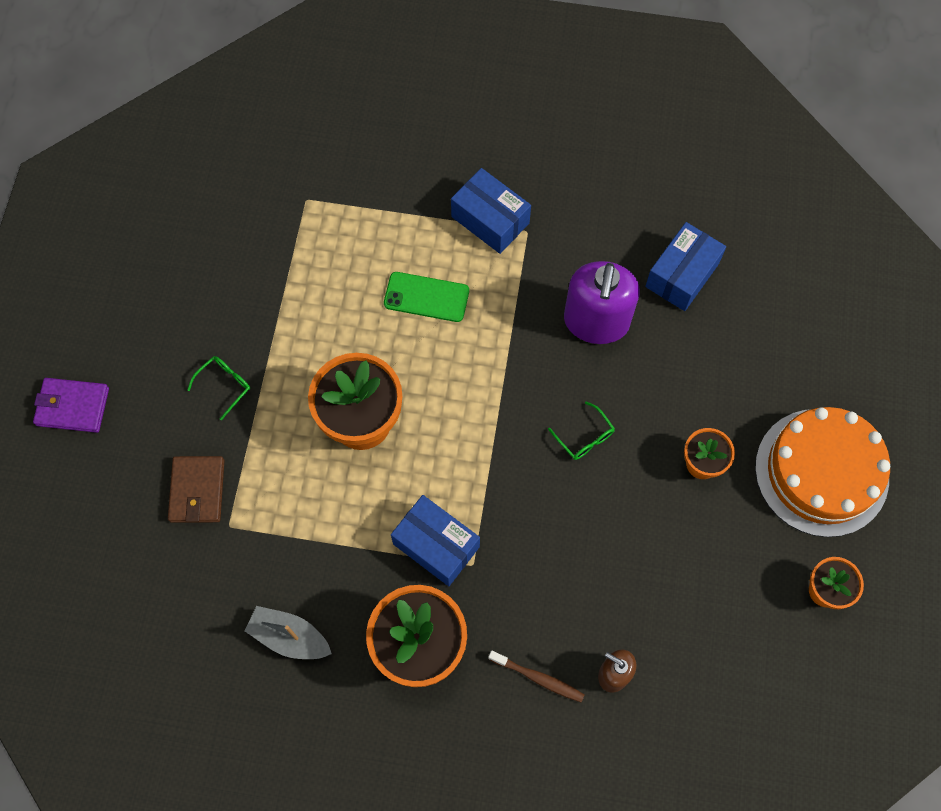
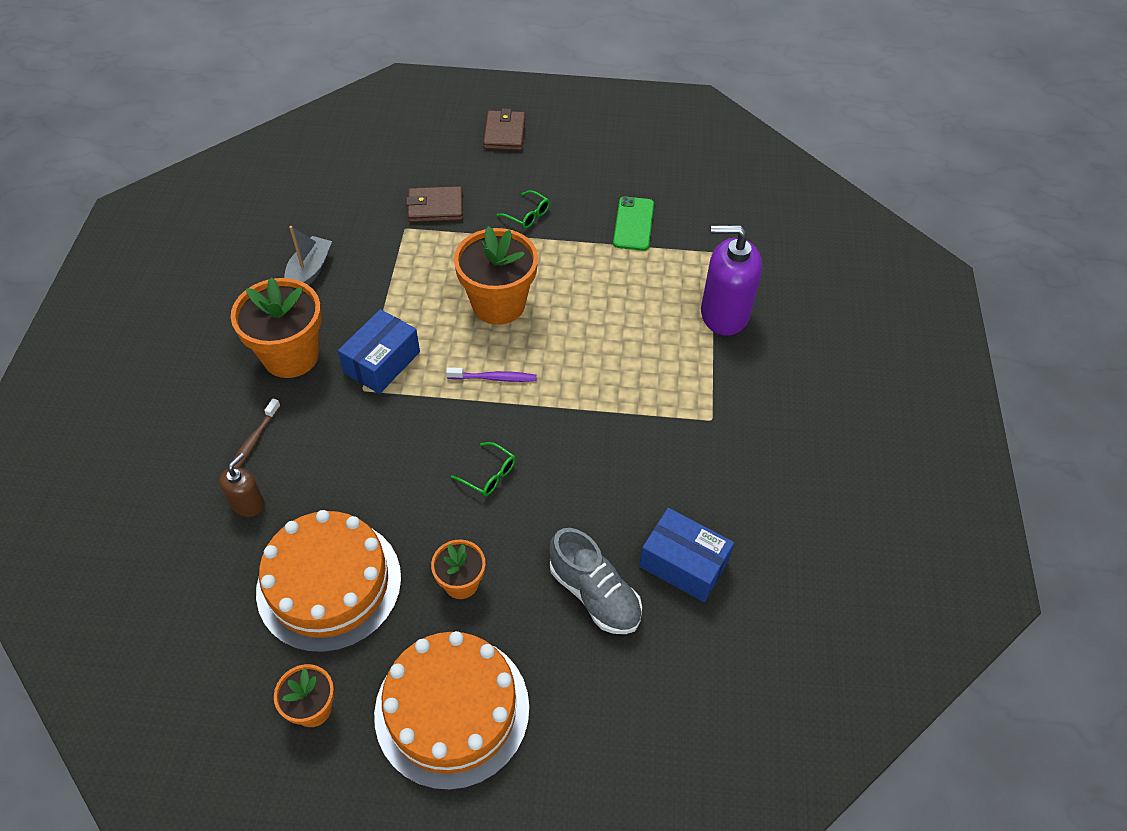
camera: 85 degrees right, 15 degrees down
purple wallet [33,378,109,433] -> brown wallet [483,109,526,151]
green phone [384,272,469,322] -> green phone moved to [613,196,654,251]
blue box [451,168,531,254] -> none
green glasses [548,402,615,460] -> green glasses turned 105 degrees counterclockwise [451,442,516,496]
purple soap dispenser [564,261,640,344] -> purple soap dispenser moved to [701,225,762,336]
none -> orange cake [256,510,401,653]
none -> purple toothbrush [446,367,537,382]
none -> grey shoe [549,528,642,634]

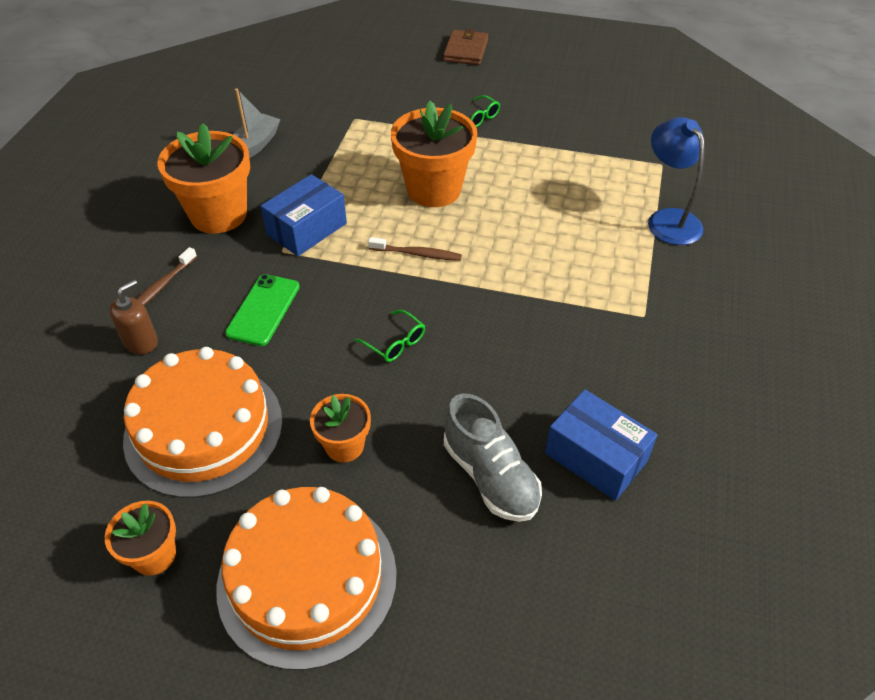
camera: 10 degrees right, 5 degrees down
brown wallet [406,186,463,222] -> none
purple toothbrush [446,367,537,382] -> brown toothbrush [368,237,462,261]
green phone [613,196,654,251] -> green phone moved to [225,274,300,346]
purple soap dispenser [701,225,762,336] -> blue lamp [648,117,705,245]

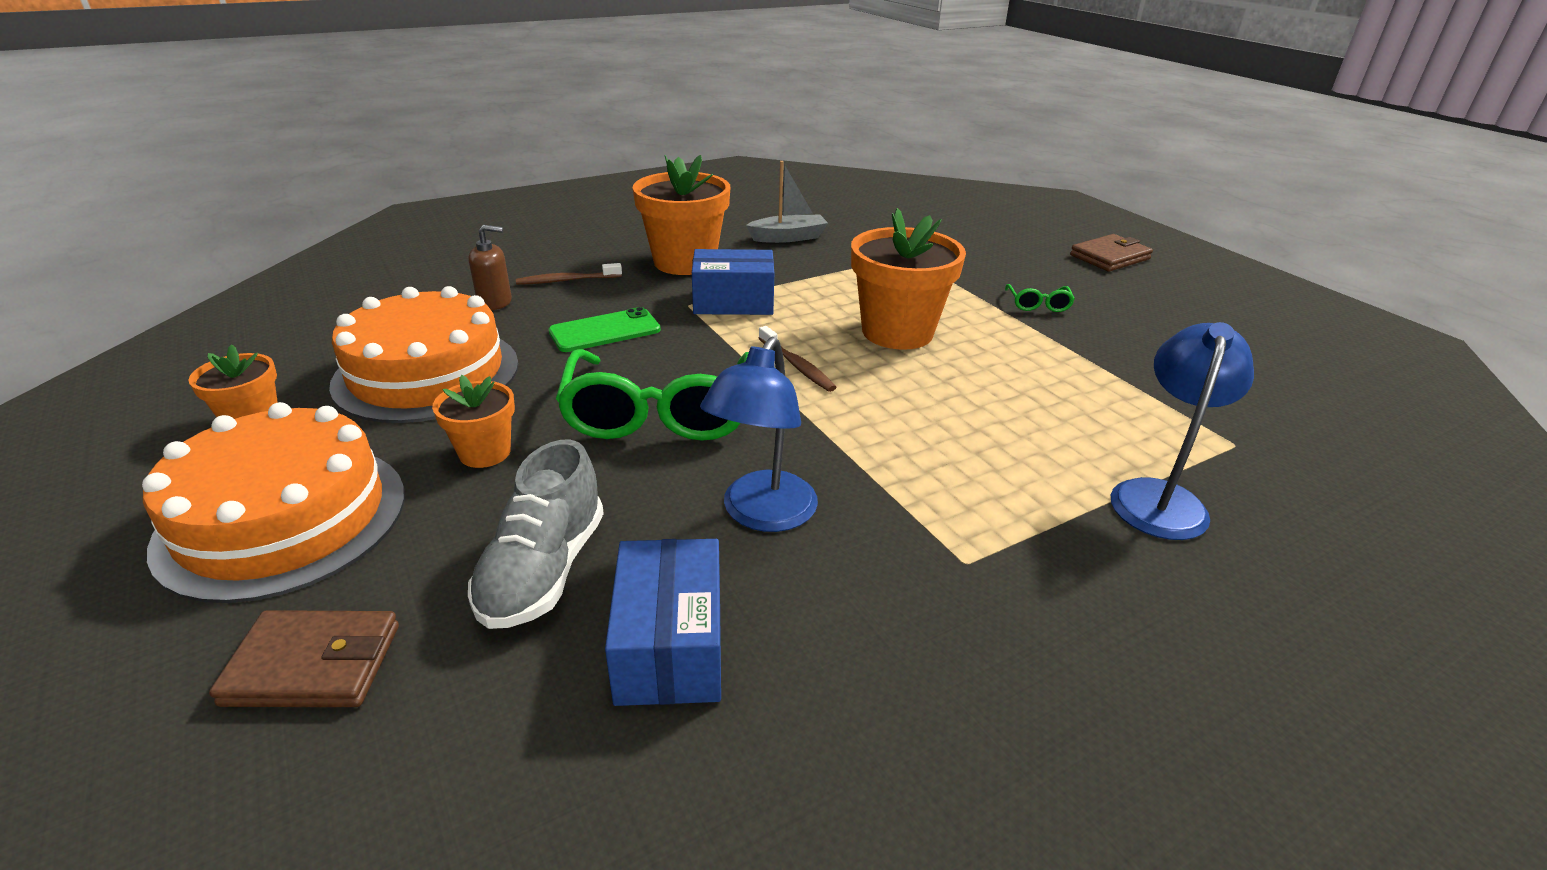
camera: 45 degrees right, 15 degrees down
green glasses [355,310,425,362] -> green glasses [556,349,749,441], size x2.38
none -> brown wallet [209,610,399,707]
none -> blue lamp [700,337,818,532]

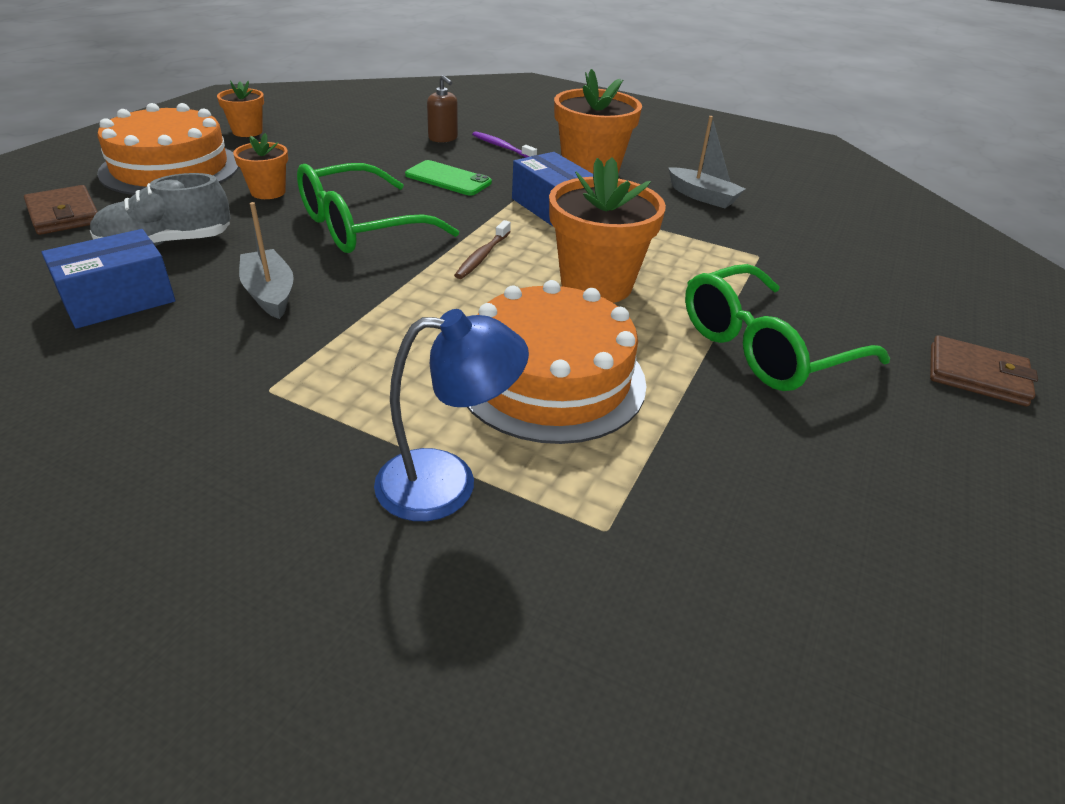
camera: 55 degrees right, 5 degrees up
orange cake [329,286,518,423] -> orange cake moved to [467,280,646,444]
brown toothbrush [516,263,622,285] -> purple toothbrush [472,131,537,158]
blue lamp [700,337,818,532] -> grey boat [239,202,294,319]
green glasses [1005,284,1075,312] -> green glasses [685,264,890,391], size x2.38

